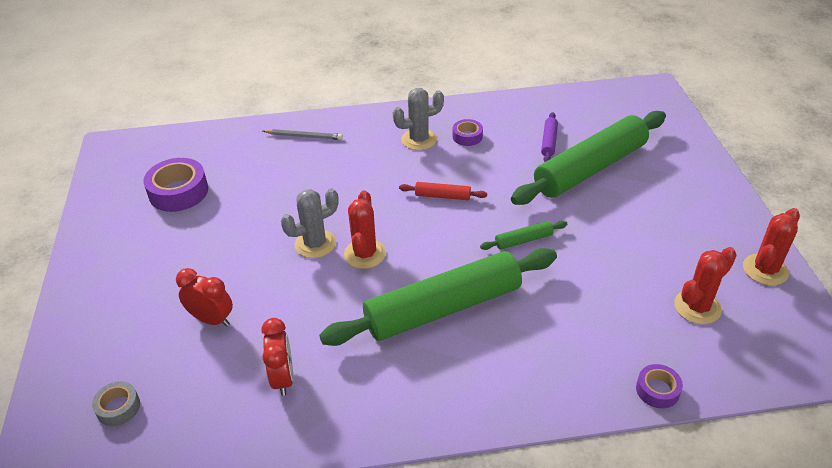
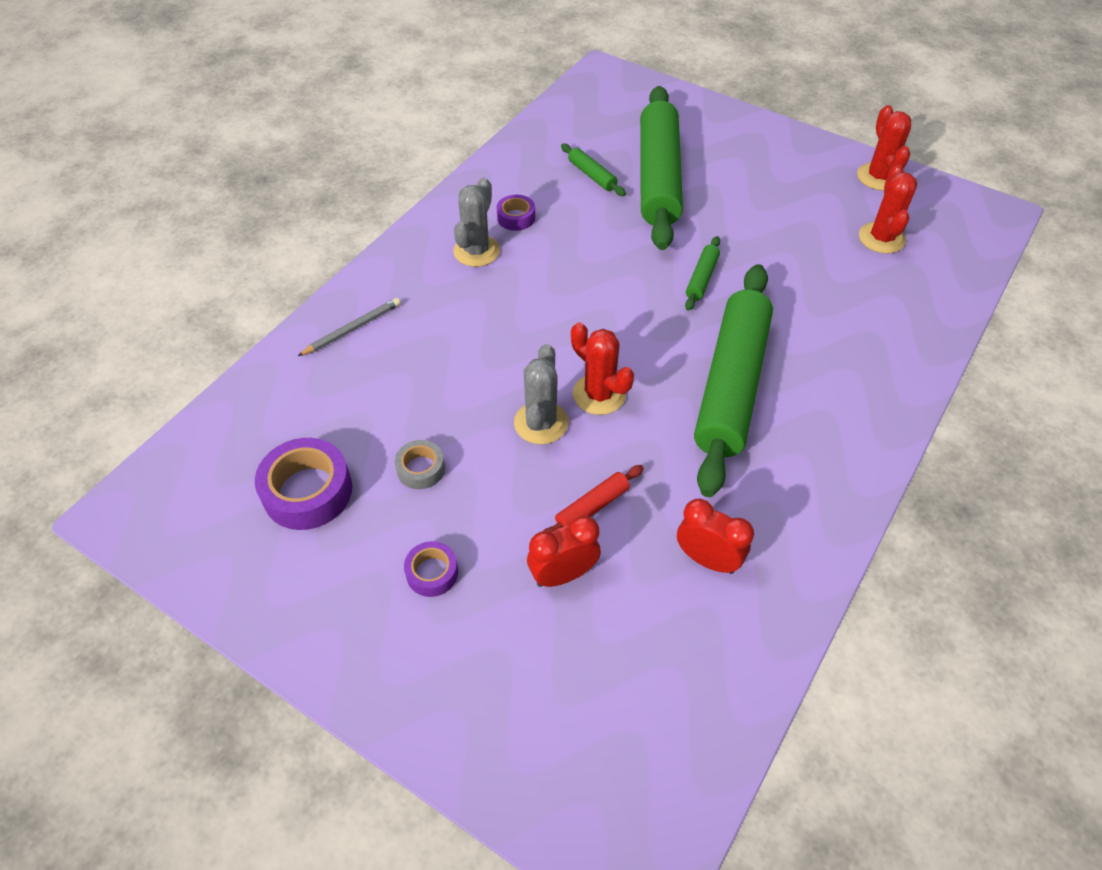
camera: 50 degrees left, 10 degrees up
grey tape [92,381,140,426] -> grey tape moved to [395,440,445,489]
red rolling pin [399,182,487,200] -> red rolling pin moved to [542,465,644,533]
purple rolling pin [541,112,558,162] -> green rolling pin [561,143,626,196]
purple tape [636,364,683,409] -> purple tape moved to [404,541,458,597]

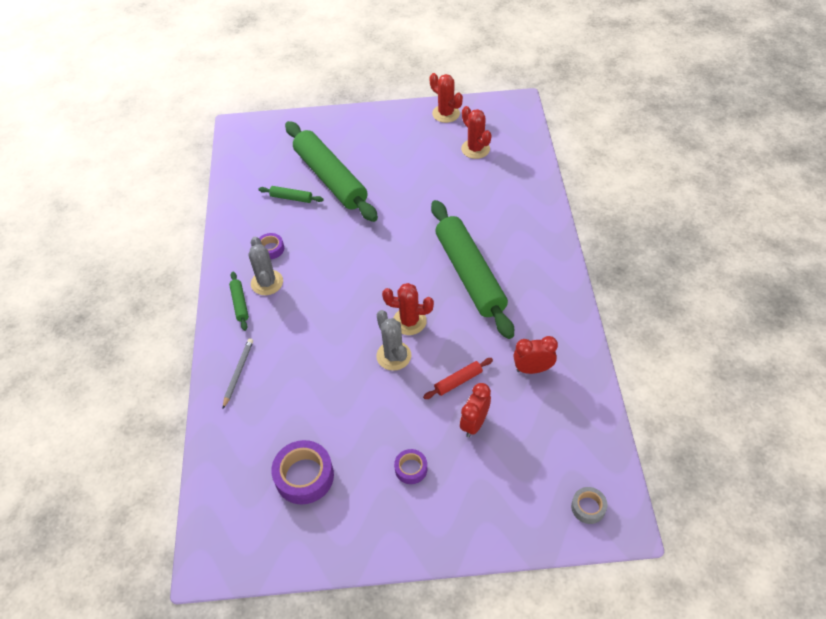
camera: 35 degrees left, 0 degrees up
grey tape [395,440,445,489] -> grey tape moved to [571,487,607,524]
red rolling pin [542,465,644,533] -> red rolling pin turned 45 degrees clockwise [423,358,493,399]
green rolling pin [685,236,720,311] -> green rolling pin moved to [229,271,249,331]

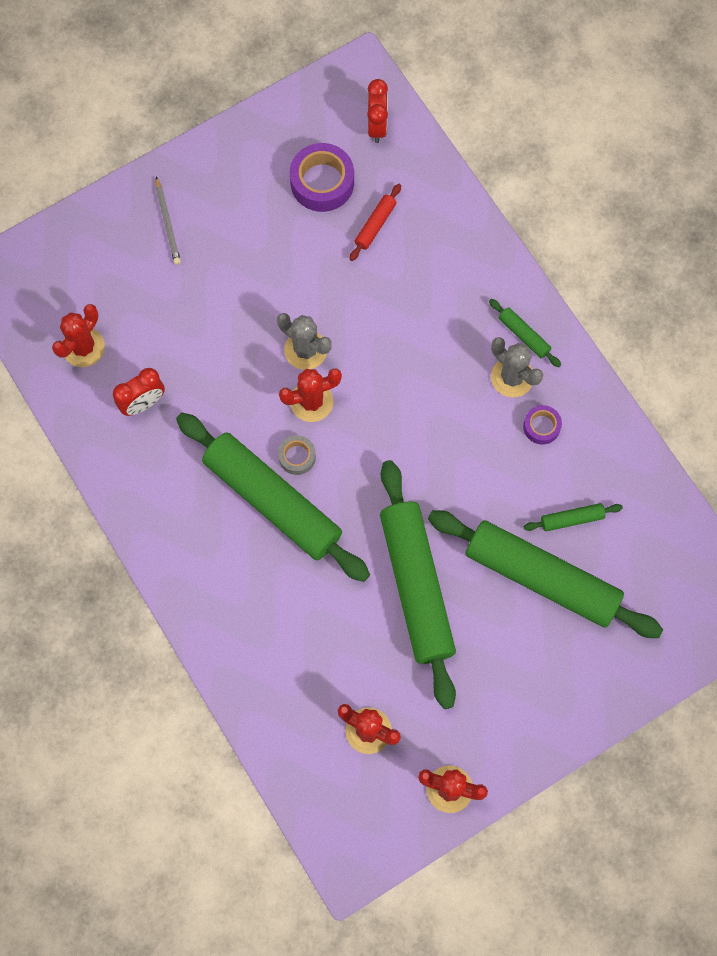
camera: 150 degrees right, 20 degrees up
grey pencil [223,338,253,408] -> grey pencil moved to [156,177,181,265]
purple tape [394,449,427,484] -> none
red rolling pin [423,358,493,399] -> red rolling pin moved to [350,184,401,261]
red clock [460,383,491,437] -> red clock moved to [367,79,388,143]
grey tape [571,487,607,524] -> grey tape moved to [278,435,316,475]
none -> red cactus [52,304,105,367]
none -> green rolling pin [380,460,456,709]

